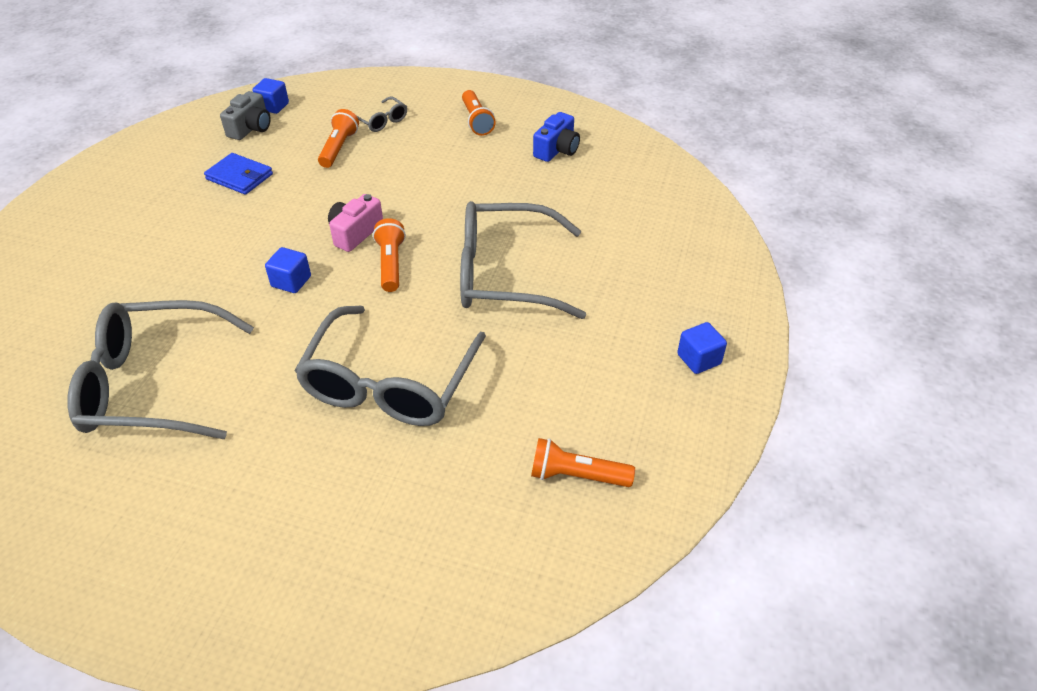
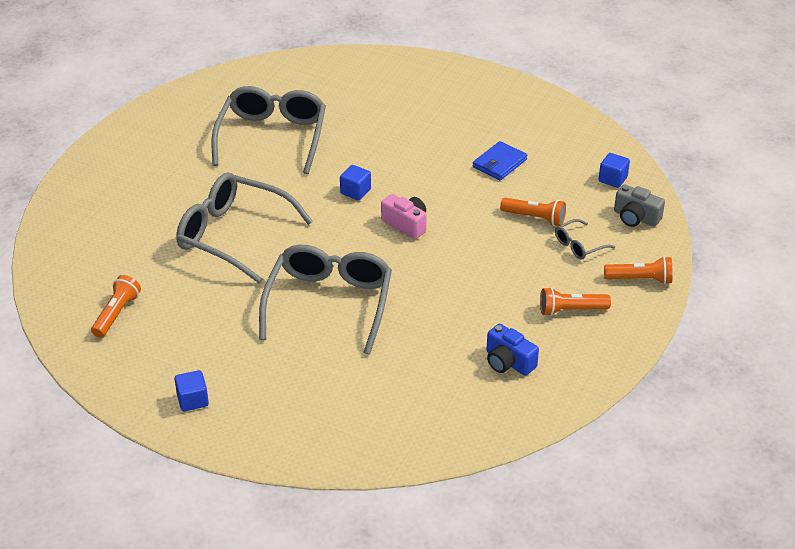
camera: 100 degrees right, 5 degrees down
grey camera [220,91,271,140] -> grey camera moved to [614,185,665,227]
orange flashlight [373,218,406,292] -> orange flashlight moved to [604,256,673,284]

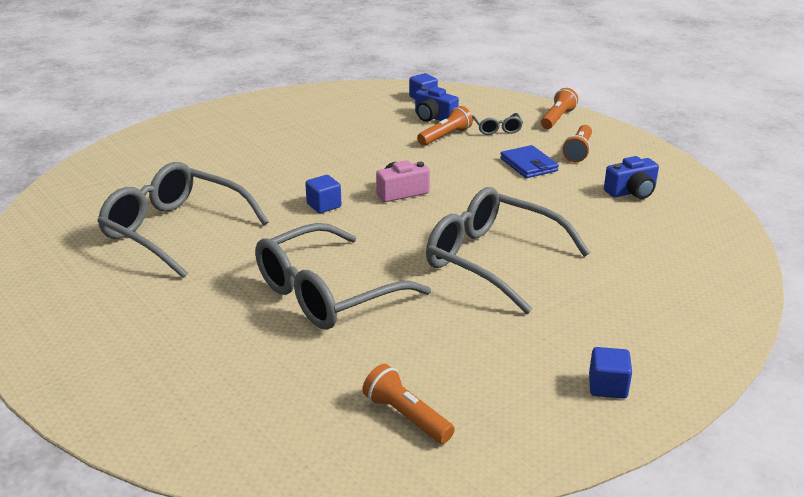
camera: 65 degrees left, 10 degrees down
blue wallet [473,141,527,180] -> blue wallet moved to [500,145,559,178]
grey camera [614,185,665,227] -> none
none -> blue camera [415,86,459,122]

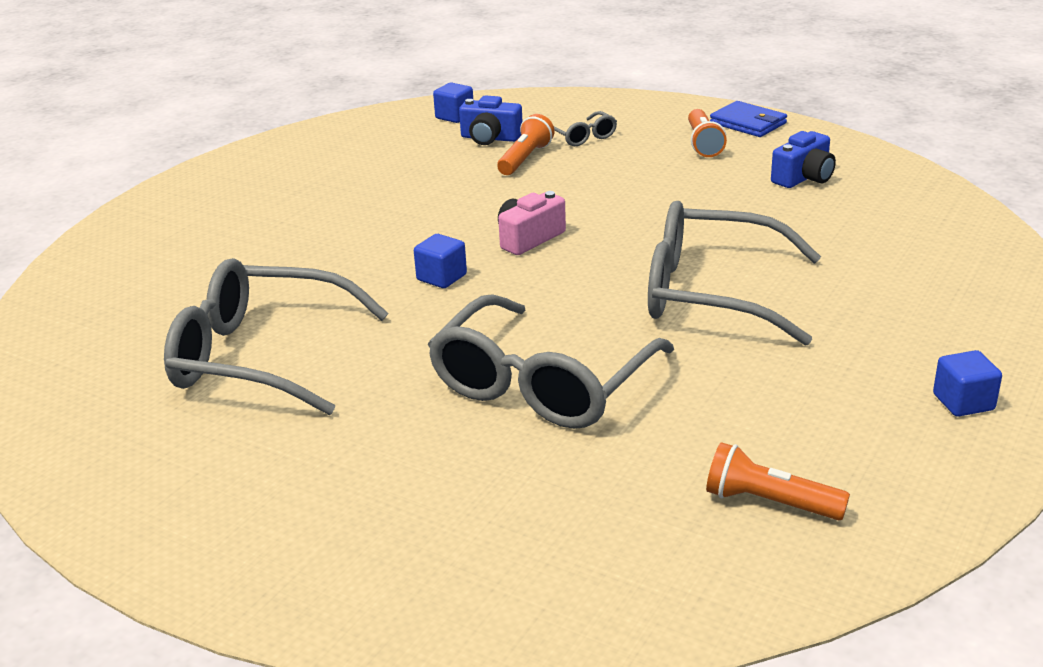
camera: 20 degrees left, 0 degrees up
blue wallet [500,145,559,178] -> blue wallet moved to [710,101,787,137]
orange flashlight [541,88,578,129] -> none

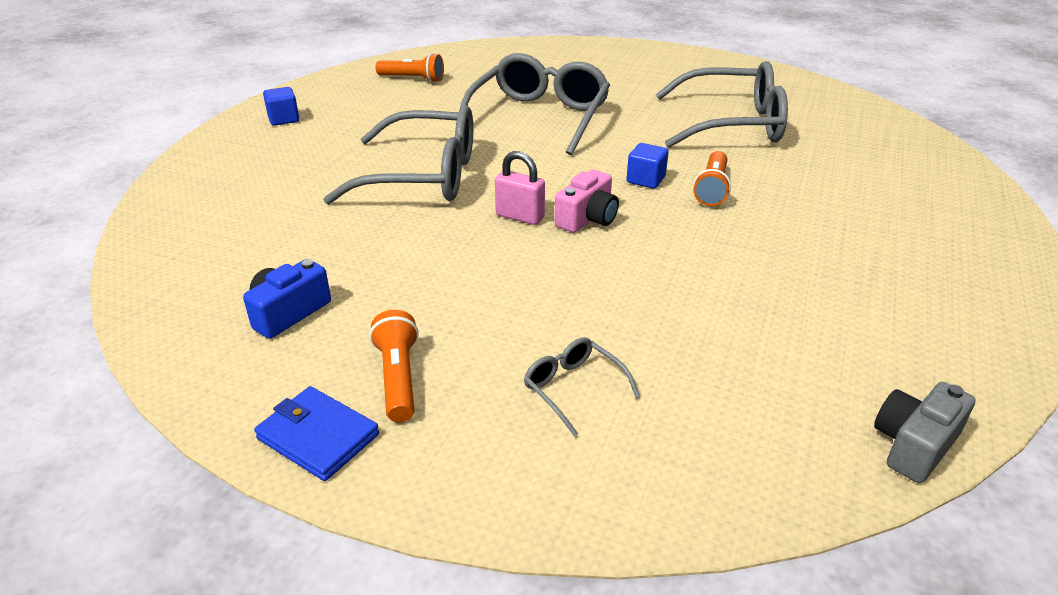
camera: 170 degrees right, 5 degrees up
blue cube [433,83,473,123] -> none
blue camera [459,95,522,145] -> none
orange flashlight [497,114,555,175] -> orange flashlight moved to [693,151,731,206]
none -> pink padlock [495,151,545,225]
none -> grey camera [874,382,976,483]

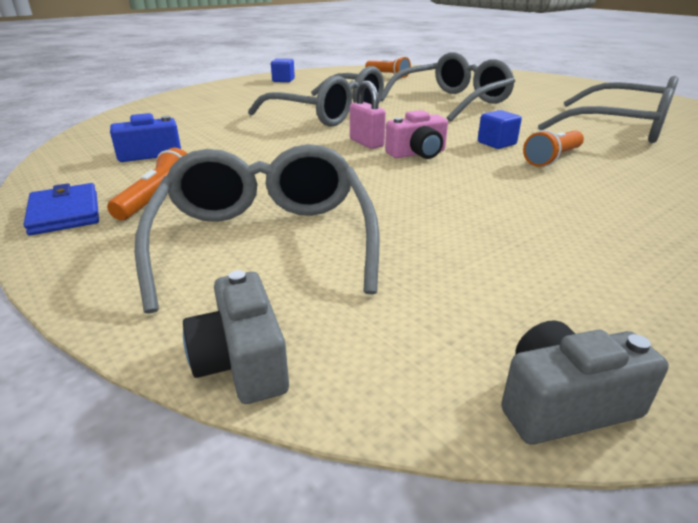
camera: 30 degrees right, 5 degrees down
grey glasses [524,337,640,437] -> grey glasses [135,144,380,313], size x2.28
none -> grey camera [183,270,289,404]

